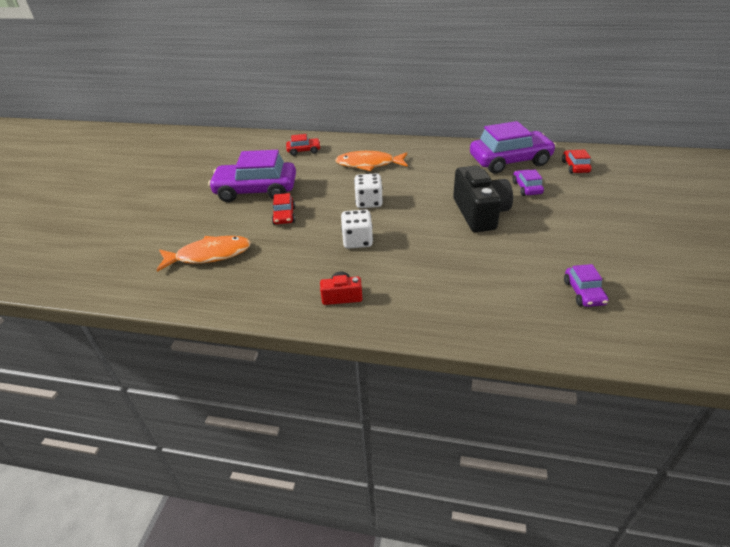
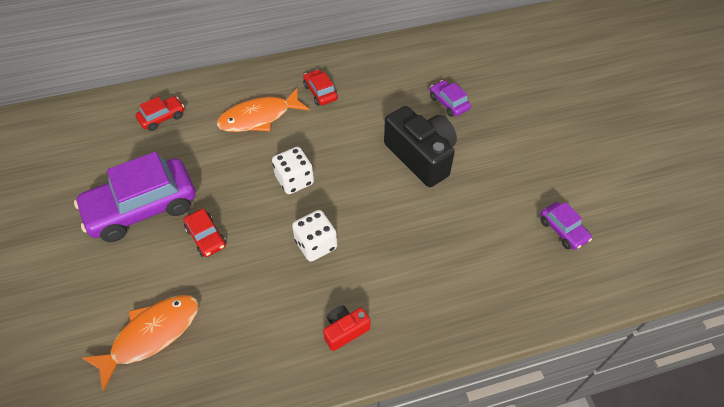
camera: 30 degrees left, 15 degrees up
purple car [470,121,556,174] -> none
red car [562,150,592,174] -> red car moved to [303,69,338,106]

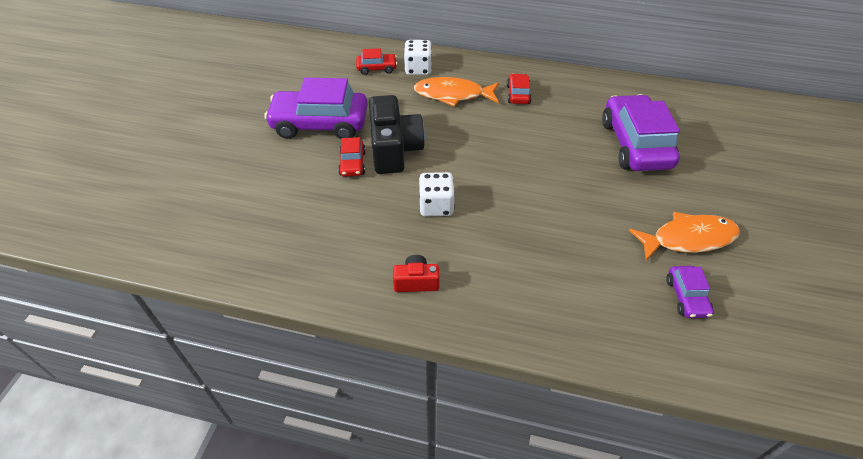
camera: 30 degrees right, 5 degrees down
orange fish [82,295,199,391] -> orange fish moved to [629,212,740,261]
white dice [272,147,314,194] -> white dice moved to [404,40,432,75]
black camera [384,106,457,187] -> black camera moved to [369,95,425,174]
purple car [430,80,471,117] -> purple car [602,94,680,171], size x2.14

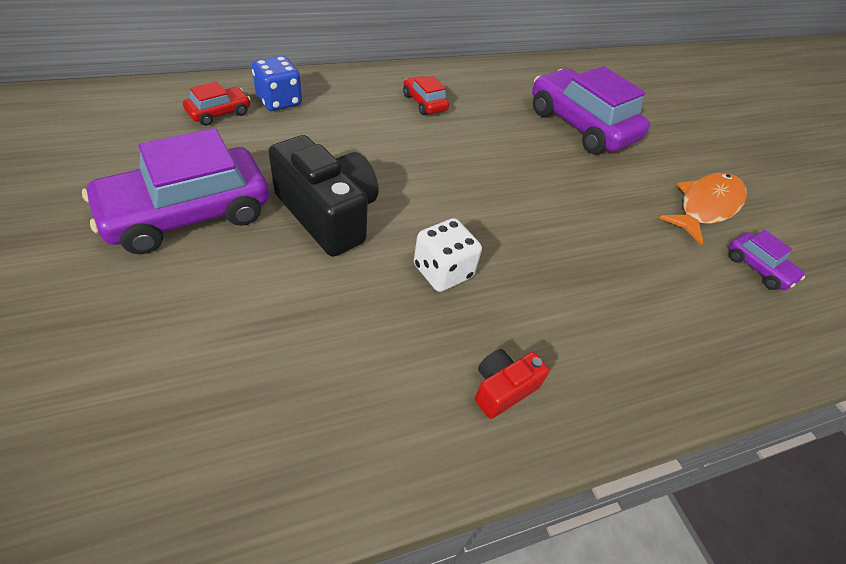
camera: 40 degrees left, 0 degrees up
red car [338,137,366,176] -> none
white dice [404,40,432,75] -> blue dice [252,56,302,111]
orange fish [414,77,499,107] -> none

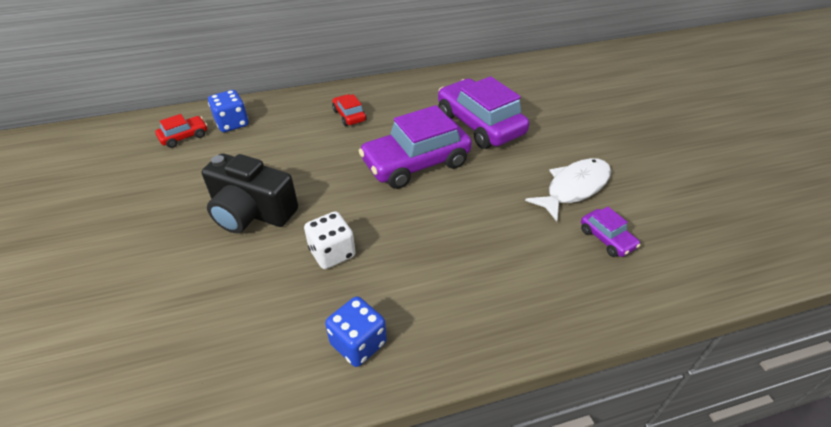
camera: 10 degrees right, 5 degrees down
purple car [82,128,269,254] -> purple car moved to [359,105,472,189]
black camera [269,135,379,257] -> black camera turned 150 degrees clockwise [202,153,298,233]
red camera [475,349,550,419] -> blue dice [325,296,387,367]
orange fish [659,173,747,245] -> white fish [525,158,611,221]

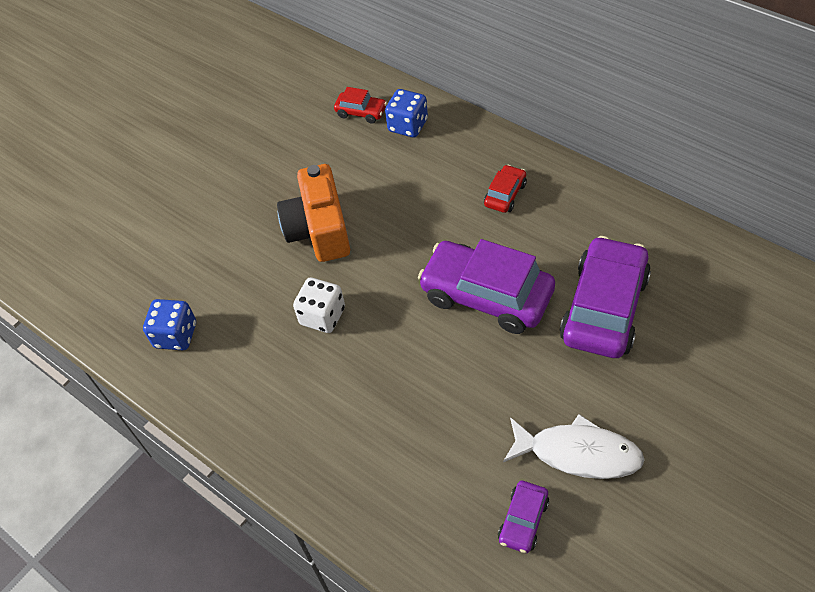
camera: 60 degrees right, 10 degrees up
black camera [202,153,298,233] -> orange camera [277,164,350,262]
blue dice [325,296,387,367] -> blue dice moved to [143,299,196,350]

